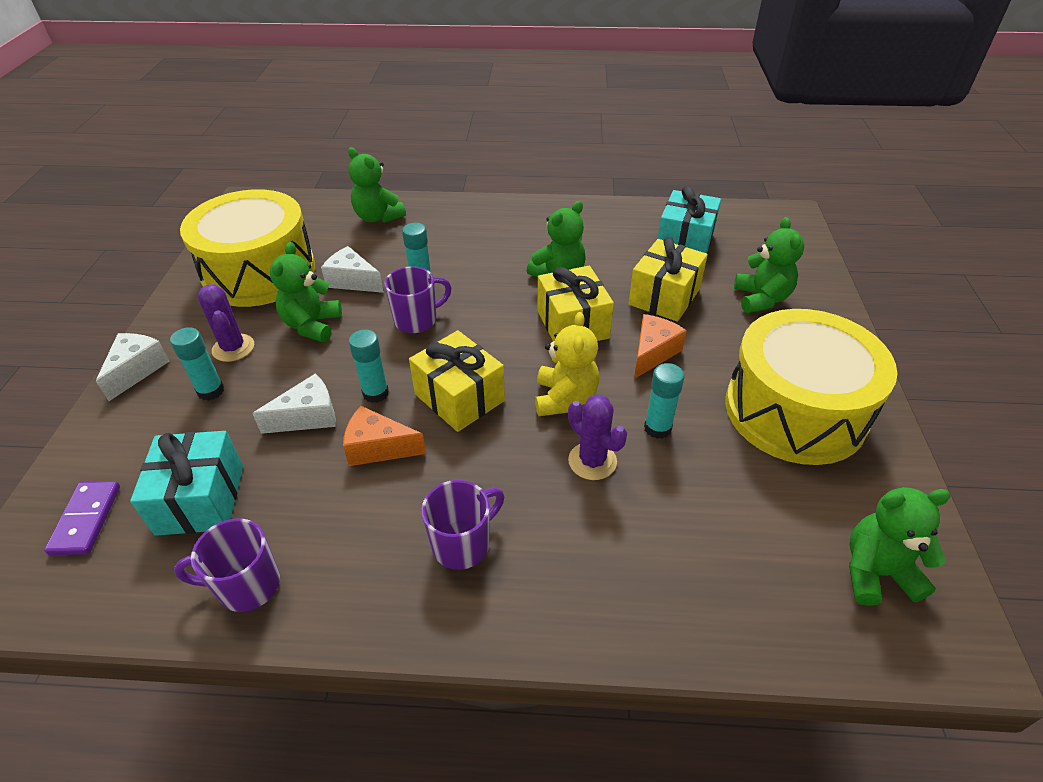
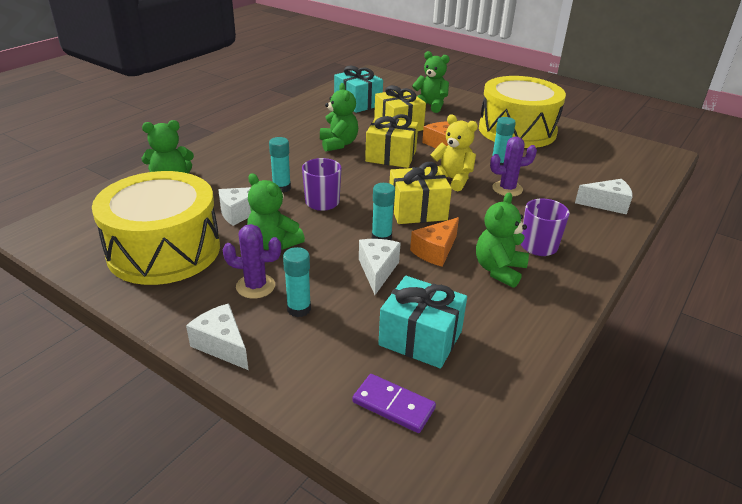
camera: 60 degrees left, 10 degrees down
purple mug [174,519,280,612] -> none
green teddy bear [849,487,951,606] -> green teddy bear moved to [476,192,529,288]
none -> white cheese [575,179,633,215]

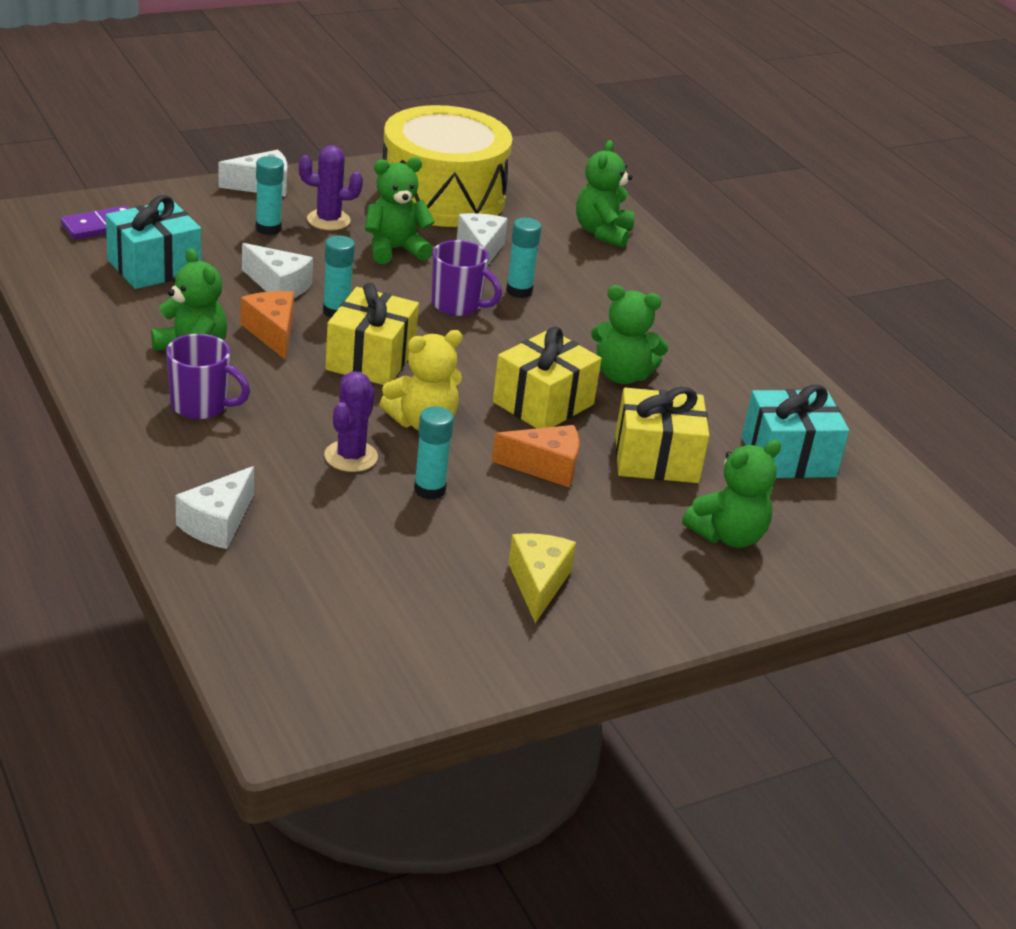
camera: 115 degrees right, 0 degrees up
purple cactus [222,224,281,299] -> purple cactus turned 60 degrees clockwise [299,145,363,230]
yellow drum [479,76,566,148] -> yellow cheese [508,533,576,623]

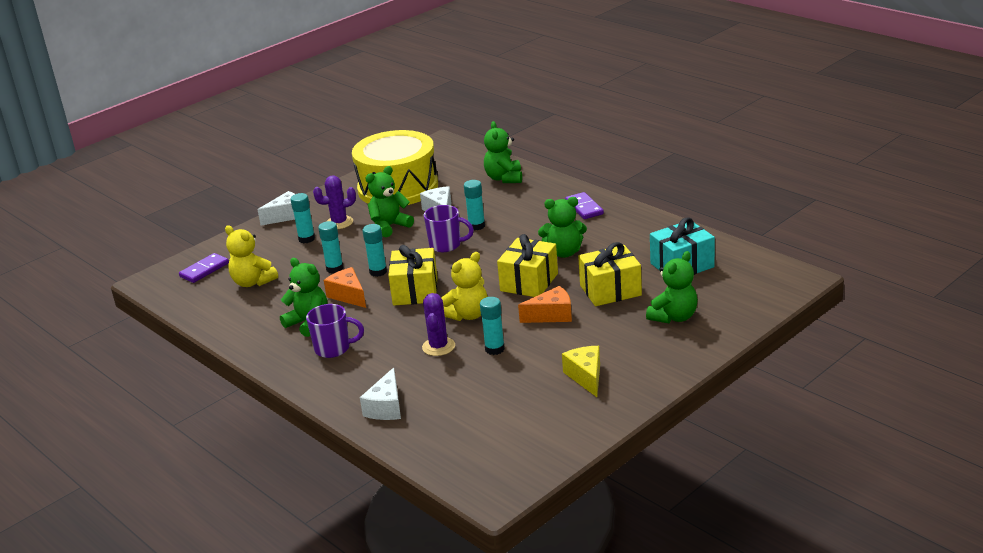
camera: 10 degrees left, 5 degrees down
turquoise gift [106,195,201,289] -> yellow teddy bear [225,225,278,287]
white cheese [242,243,313,298] -> turquoise glue stick [318,221,344,273]
none -> purple domino [565,192,604,219]

